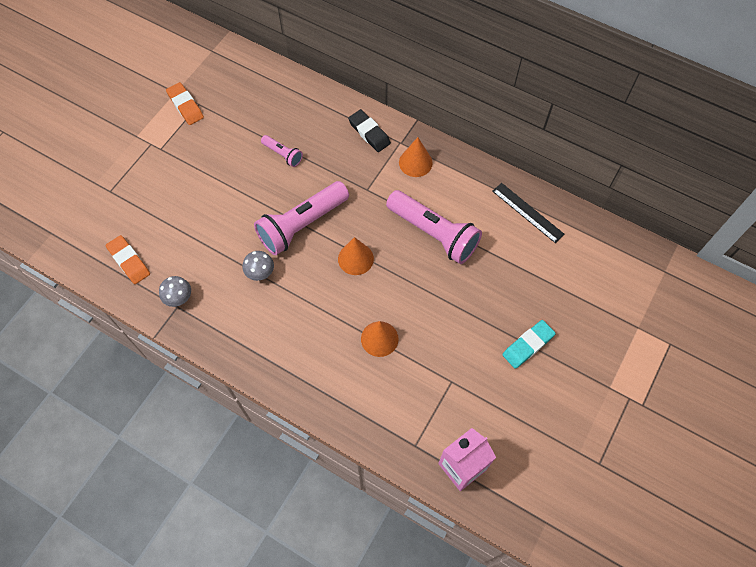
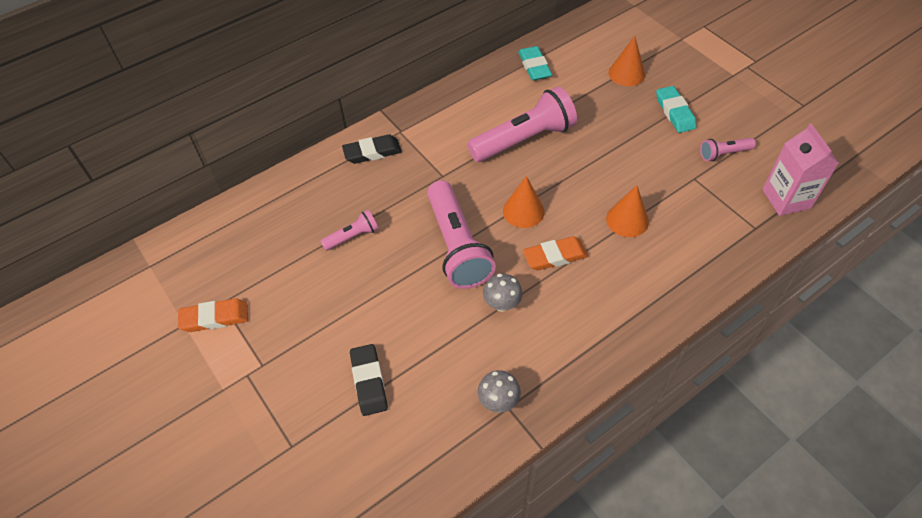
camera: 65 degrees left, 10 degrees down
orange eraser [106,235,150,284] -> orange eraser moved to [523,236,588,271]
orange cone [399,137,433,177] -> orange cone moved to [609,36,645,86]
black ruler [492,183,565,243] -> turquoise eraser [518,46,552,81]
none -> black eraser [350,344,388,416]
none -> pink flashlight [700,138,756,161]

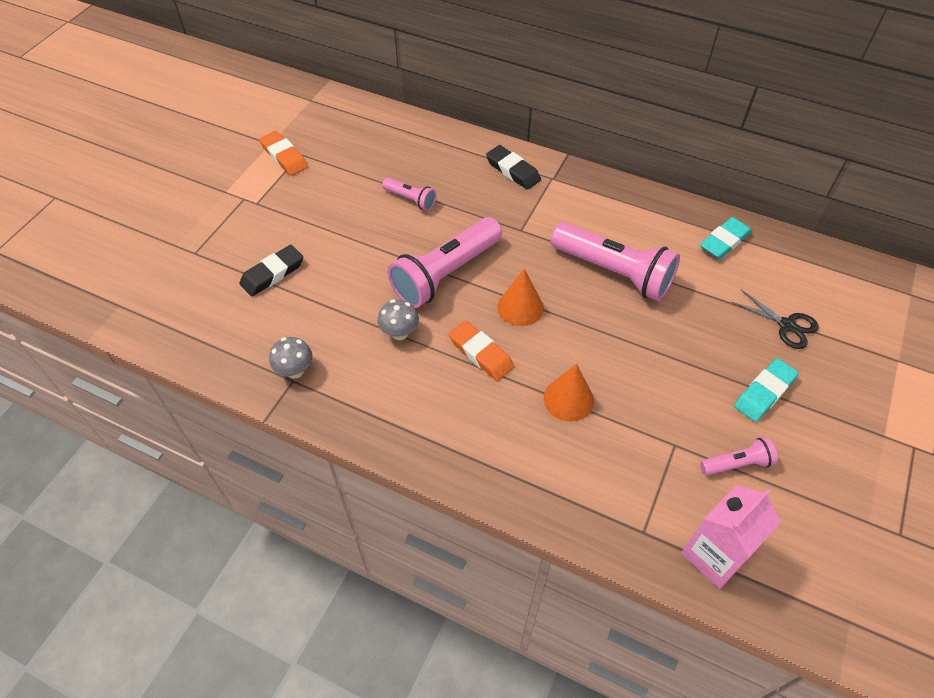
camera: 60 degrees right, 0 degrees up
orange cone [609,36,645,86] -> black scissors [732,290,819,349]
pink flashlight [700,138,756,161] -> pink flashlight turned 120 degrees clockwise [700,437,778,476]

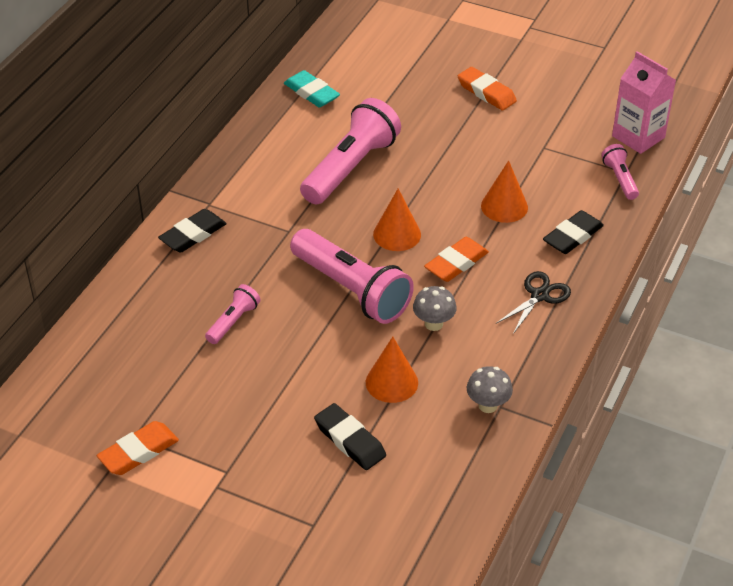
camera: 90 degrees left, 10 degrees down
pink flashlight [700,437,778,476] -> pink flashlight moved to [601,144,639,200]
black scissors [732,290,819,349] -> black scissors moved to [497,271,571,334]
turquoise eraser [734,358,799,422] -> orange eraser [458,67,517,111]
none -> orange cone [366,337,418,403]
none -> black eraser [543,210,604,254]

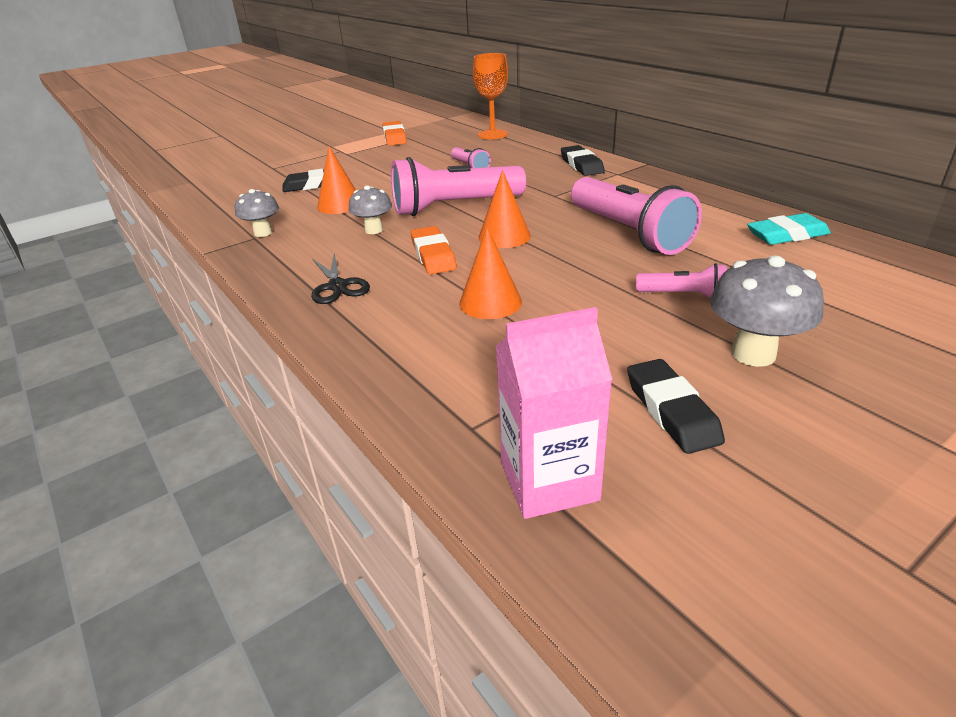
camera: 120 degrees right, 10 degrees down
orange eraser [458,67,517,111] -> grey mushroom [710,255,824,367]
black eraser [543,210,604,254] -> black eraser moved to [627,359,725,454]
pink flashlight [601,144,639,200] -> pink flashlight moved to [636,263,727,298]
none -> orange goblet [473,53,508,139]

